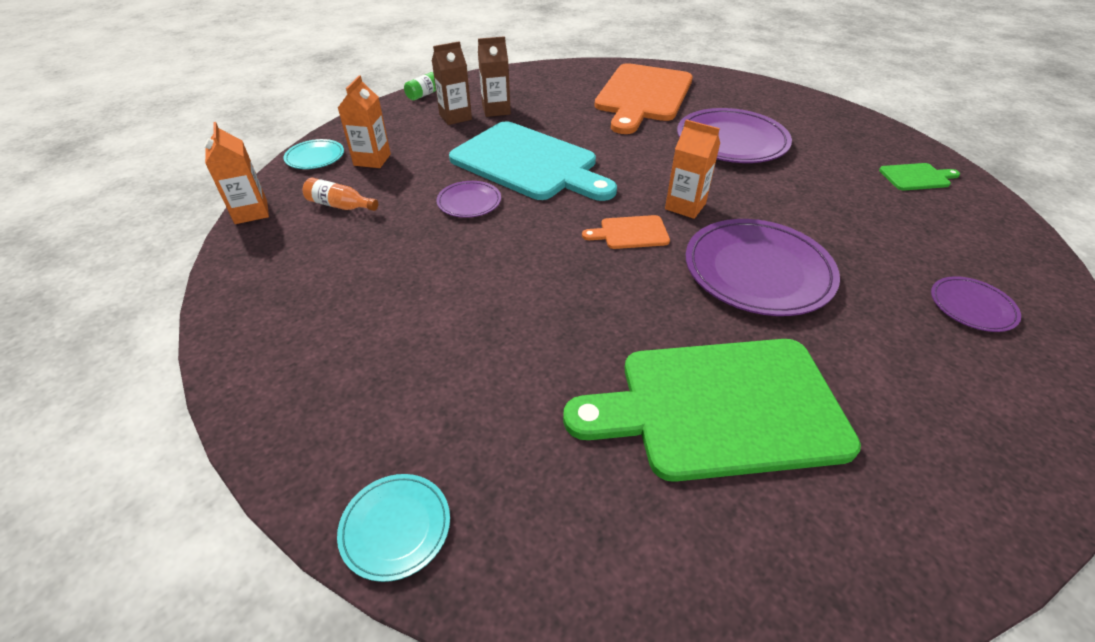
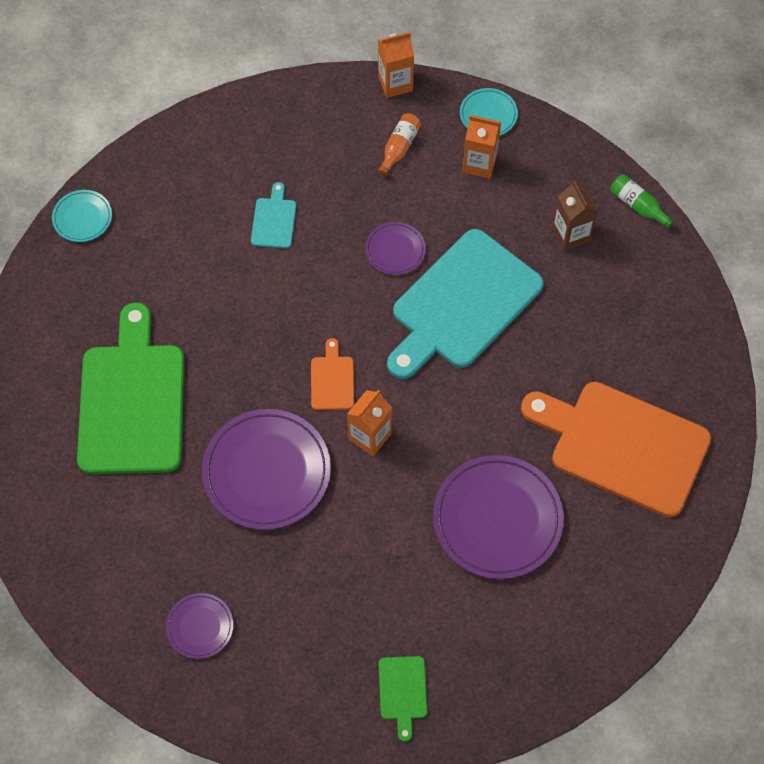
camera: 95 degrees right, 20 degrees up
brown carton [478,36,511,117] -> none
none -> turquoise cutting board [251,182,296,249]

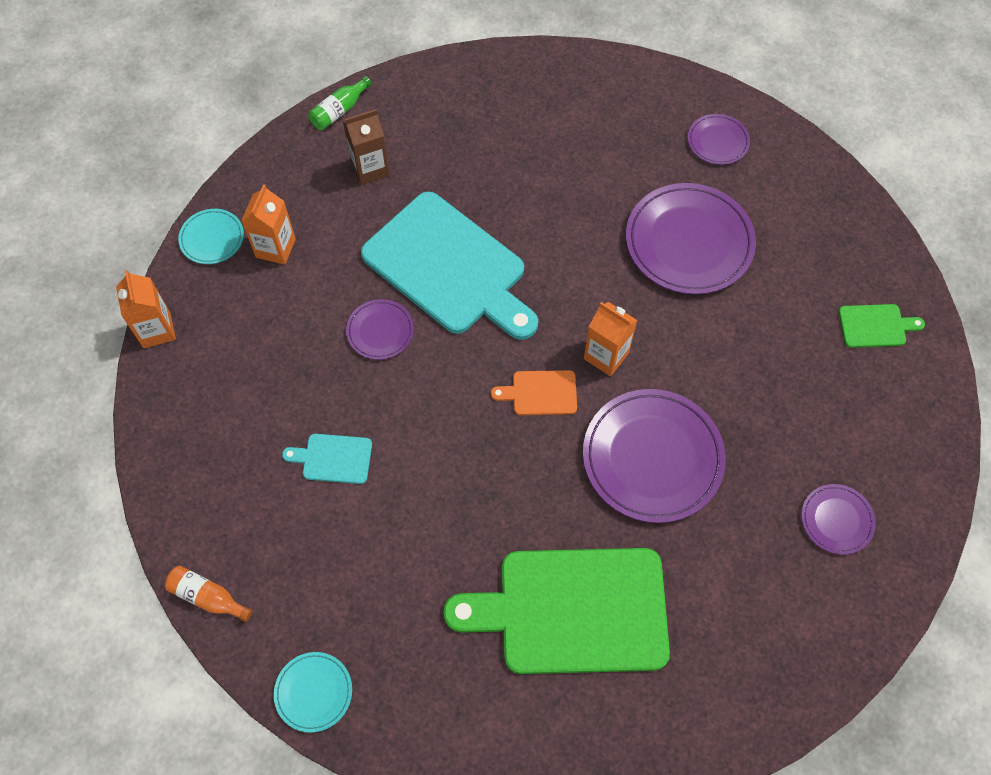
camera: 90 degrees left, 0 degrees up
orange bottle [378,113,421,176] -> orange bottle moved to [165,566,252,622]
orange cutting board [521,382,711,517] -> none
none -> purple plate [688,114,750,165]

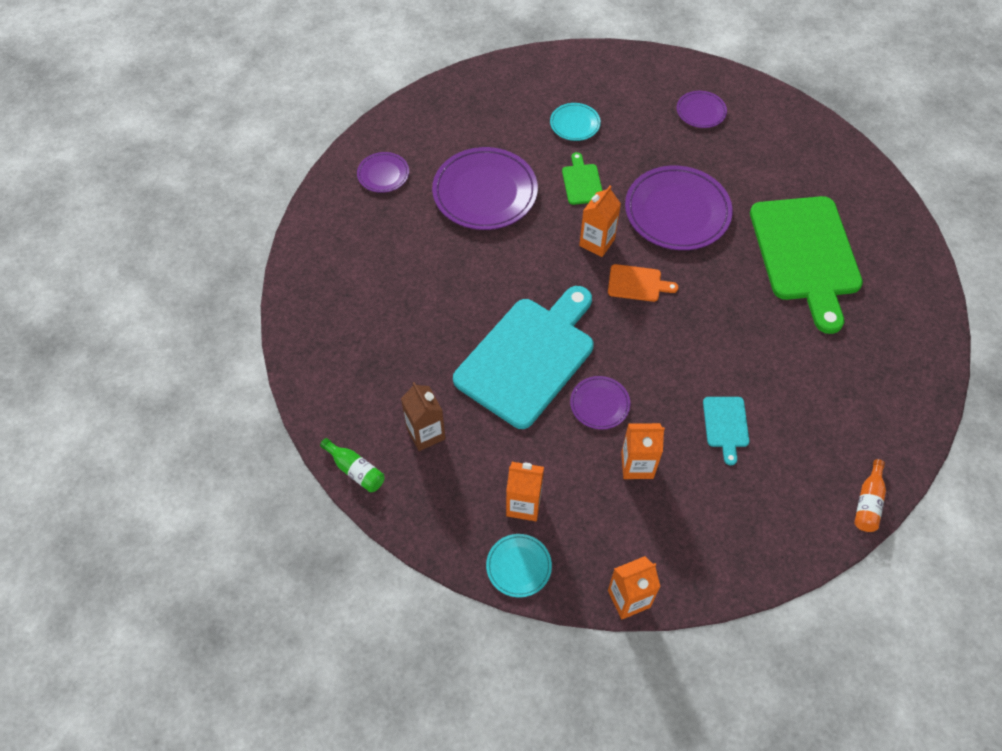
camera: 95 degrees left, 5 degrees down
turquoise plate [274,652,352,733] -> turquoise plate moved to [550,103,601,141]
orange cutting board [491,370,577,415] -> orange cutting board turned 75 degrees counterclockwise [608,264,679,302]
green cutting board [839,304,925,348] -> green cutting board moved to [562,152,603,205]
none -> orange carton [621,423,665,479]

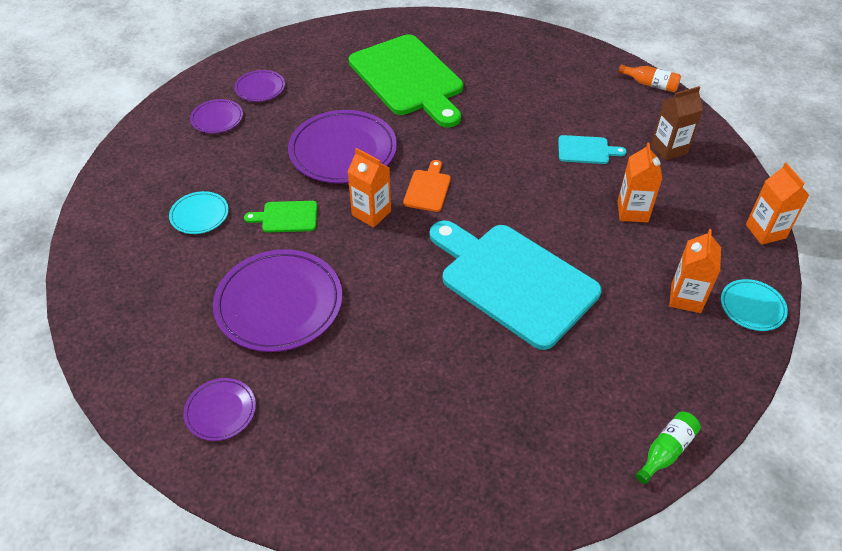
camera: 85 degrees left, 10 degrees down
brown carton [401,382,446,451] -> brown carton moved to [651,86,703,161]
purple plate [570,376,630,430] -> purple plate moved to [234,70,285,102]
green cutting board [750,196,863,334] -> green cutting board turned 60 degrees clockwise [349,34,463,127]

